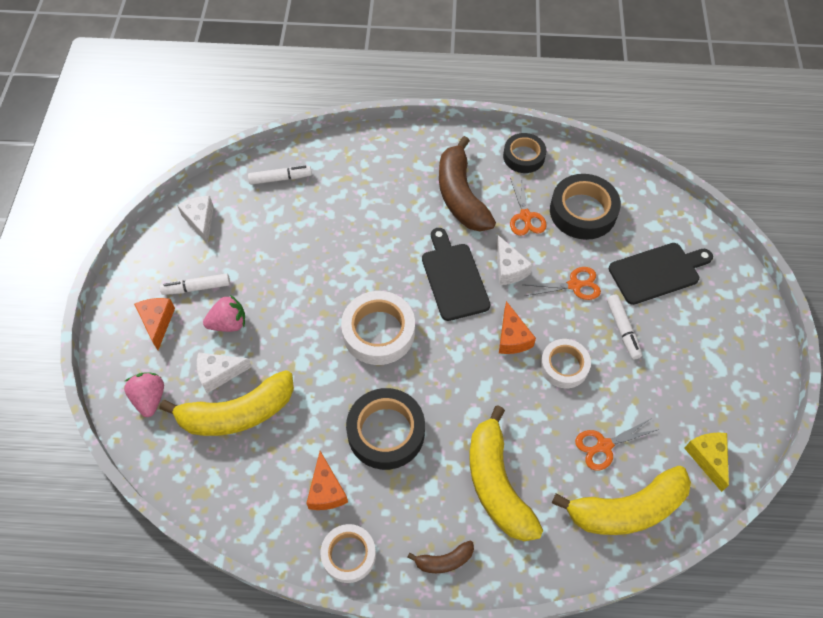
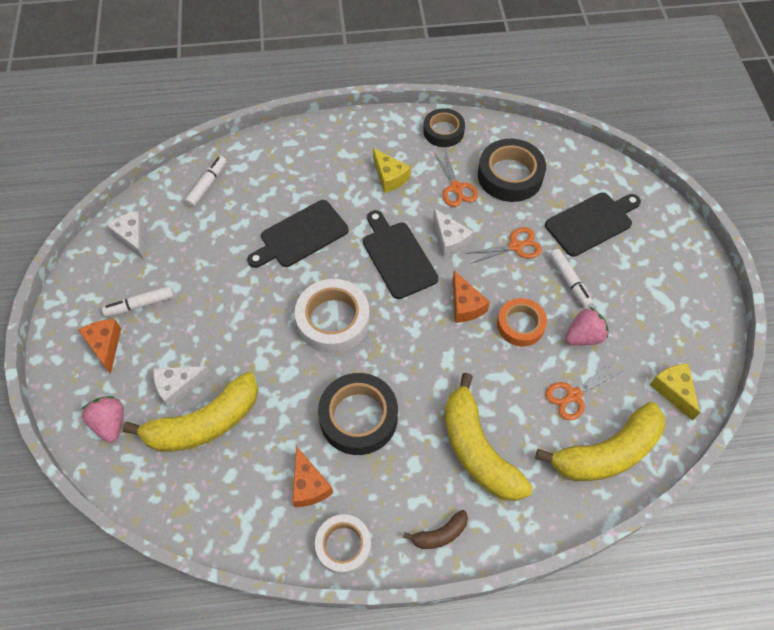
camera: 10 degrees left, 0 degrees up
pink strawberry [203,295,245,332] -> pink strawberry moved to [565,307,609,346]
white marker [248,166,312,185] -> white marker turned 45 degrees counterclockwise [184,156,227,208]
brown banana [439,136,496,232] -> yellow cheese [373,148,411,193]
white tape [540,339,591,388] -> orange tape [497,298,547,346]
none -> black cutting board [247,200,349,268]

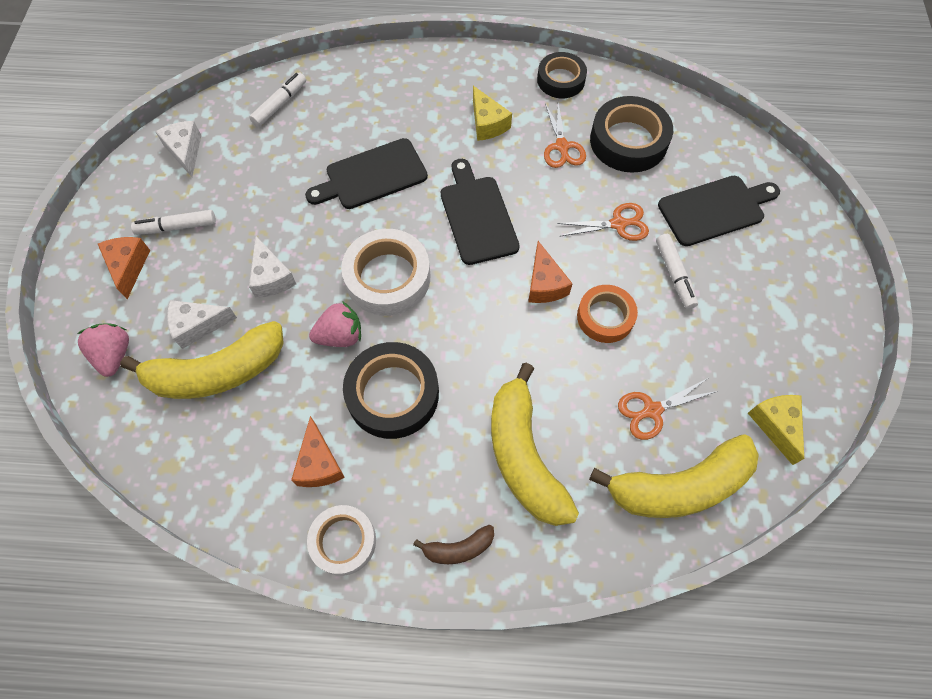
camera: 10 degrees right, 5 degrees up
white cheese [433,209,473,257] -> white cheese moved to [249,236,296,298]
pink strawberry [565,307,609,346] -> pink strawberry moved to [309,301,361,347]

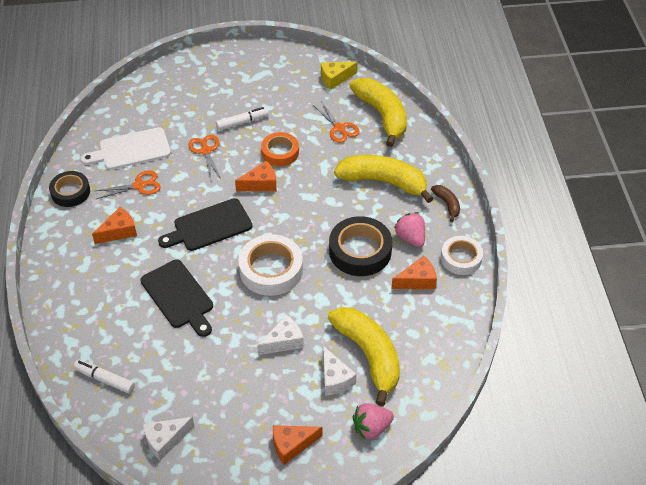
camera: 100 degrees left, 15 degrees down
white marker [131,210,216,235] -> none
pink strawberry [309,301,361,347] -> pink strawberry moved to [394,212,425,247]
yellow cheese [473,86,512,141] -> orange cheese [92,207,137,244]
yellow banana [491,363,579,526] -> yellow banana turned 135 degrees counterclockwise [334,155,434,203]
black tape [590,96,673,173] -> white cutting board [81,127,171,170]
black cutting board [658,176,780,246] -> none

